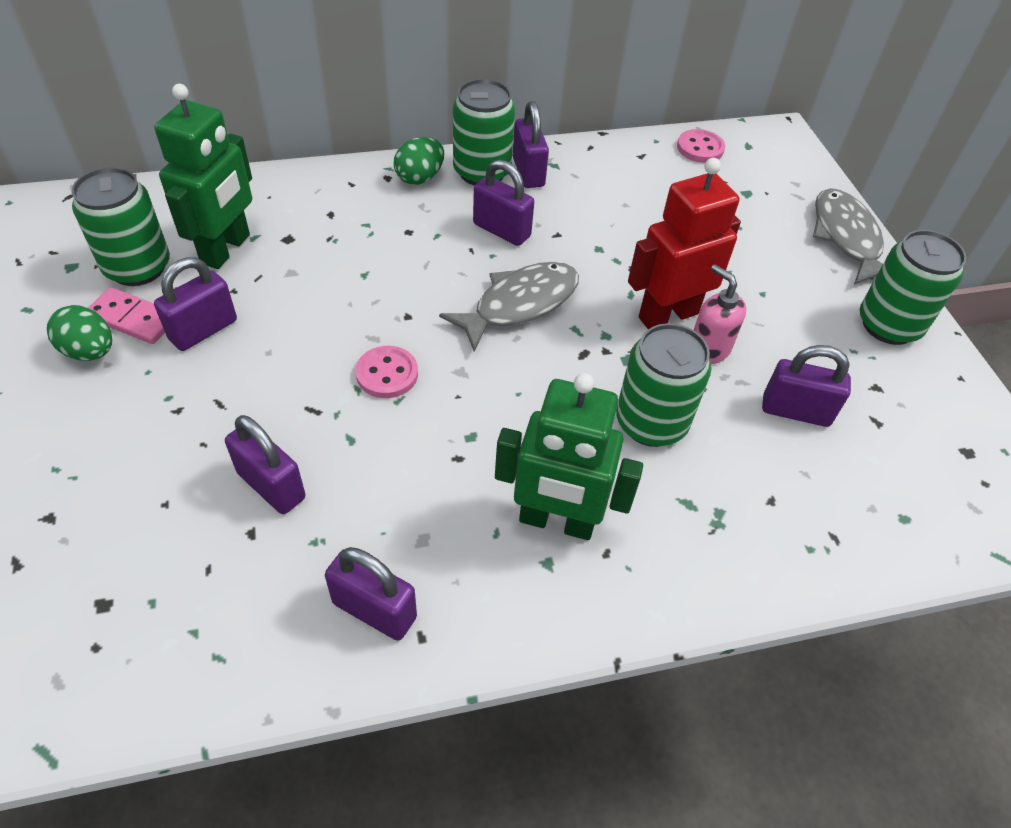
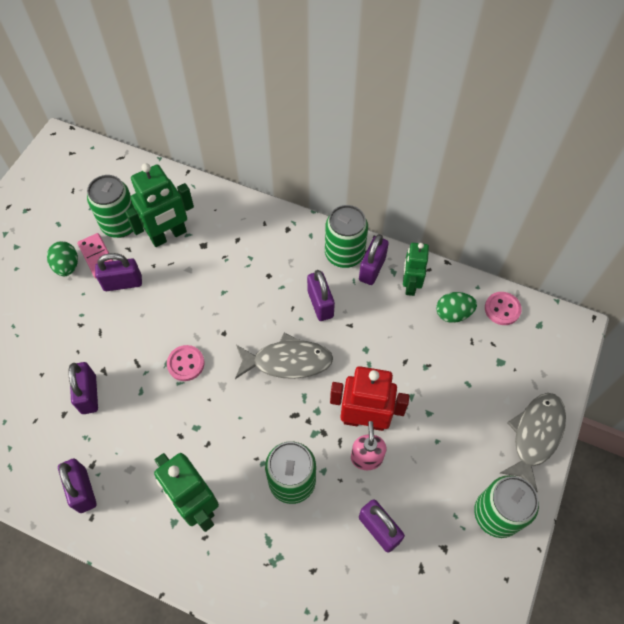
camera: 40 degrees right, 10 degrees up
green egg [394,137,444,185] -> green egg moved to [436,292,477,323]
none -> green robot [403,243,429,296]

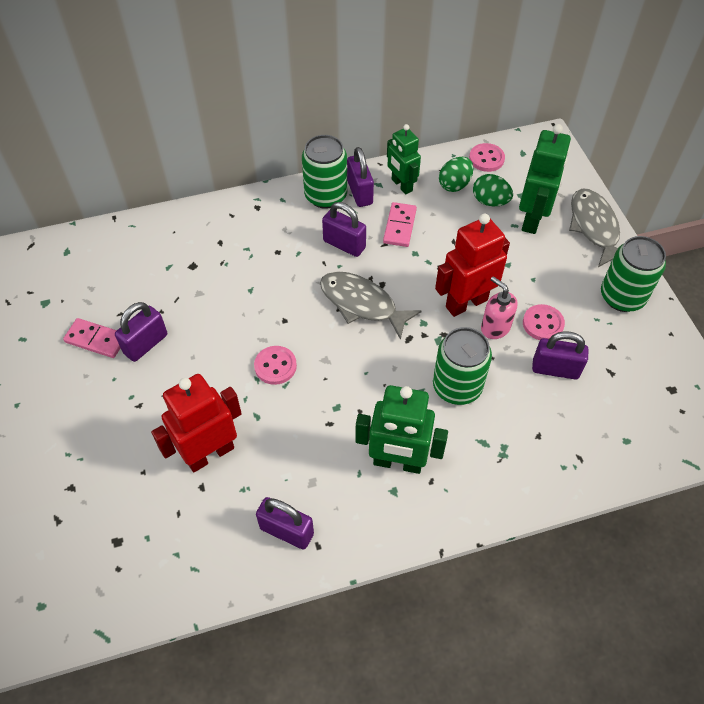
camera: 40 degrees left, 5 degrees down
green egg [47,241,78,276] -> green egg moved to [473,174,513,206]
purple padlock [68,362,98,414] -> red robot [151,374,242,472]
green can [87,175,134,238] -> none
green robot [125,163,194,247] -> green robot moved to [519,124,571,234]
grey fish [235,333,333,379] -> grey fish turned 105 degrees counterclockwise [320,271,422,340]
none -> pink domino [383,202,417,247]
none -> pink button [523,304,565,340]

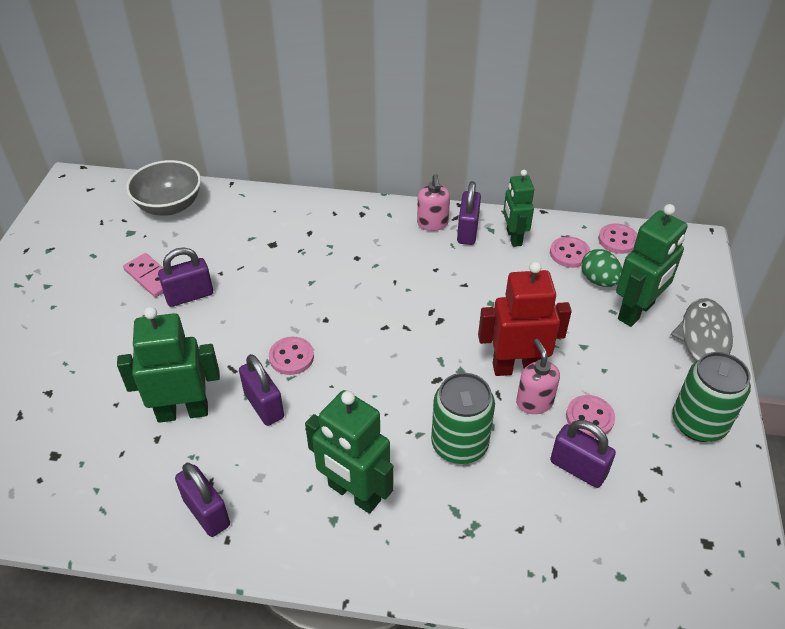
camera: 25 degrees right, 10 degrees down
red robot [151,374,242,472] -> green robot [117,307,220,423]
green can [302,135,347,209] -> pink soap dispenser [417,174,450,231]
grey fish [320,271,422,340] -> none
purple padlock [322,202,366,257] -> purple padlock moved to [239,354,284,426]
pink domino [383,202,417,247] -> none
green egg [439,157,473,192] -> pink button [550,236,591,268]
none -> grey bowl [126,160,201,216]

